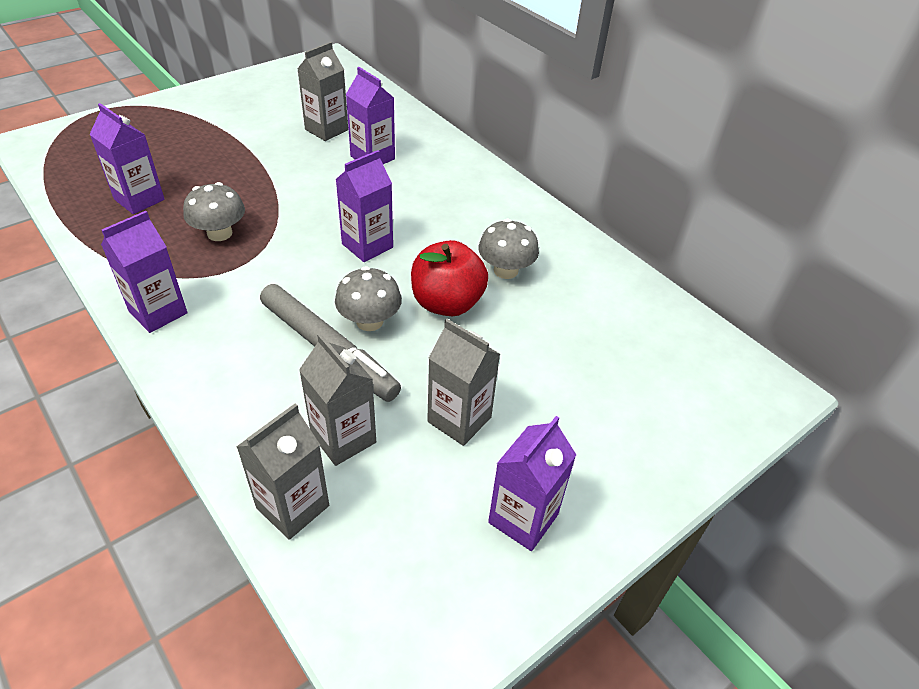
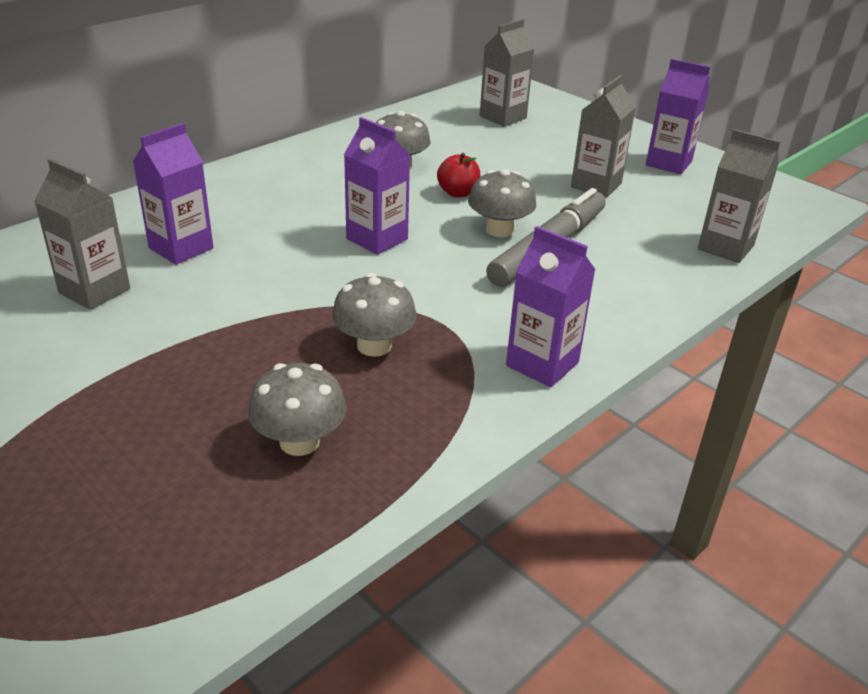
camera: 95 degrees left, 10 degrees down
purple carton [89,103,165,214] -> grey mushroom [248,363,346,456]
grey carton [299,333,376,466] -> grey carton moved to [480,19,535,127]
red apple [411,240,488,316] -> red apple [437,153,480,198], size x0.57

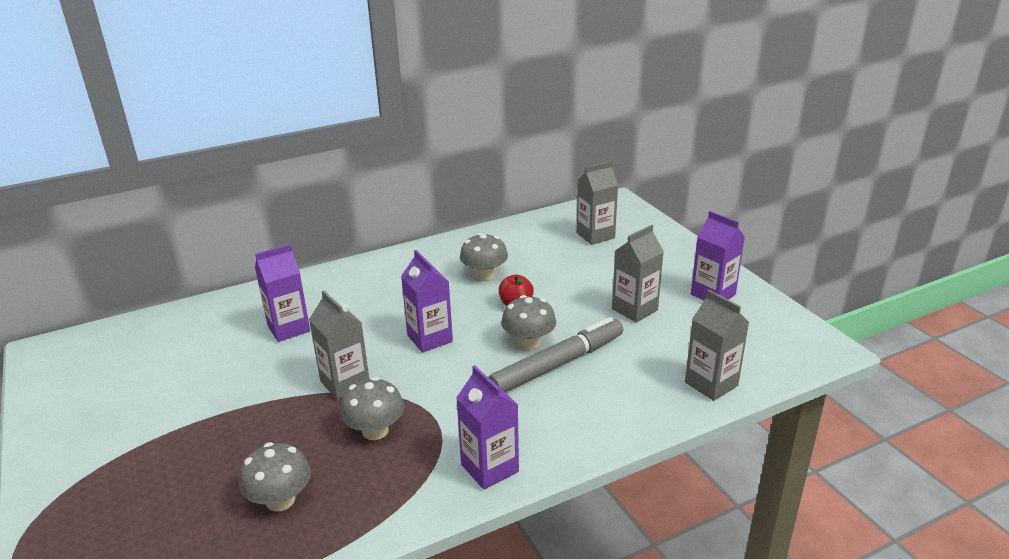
camera: 20 degrees right, 5 degrees down
grey carton [34,158,130,310] -> grey carton moved to [309,290,369,400]

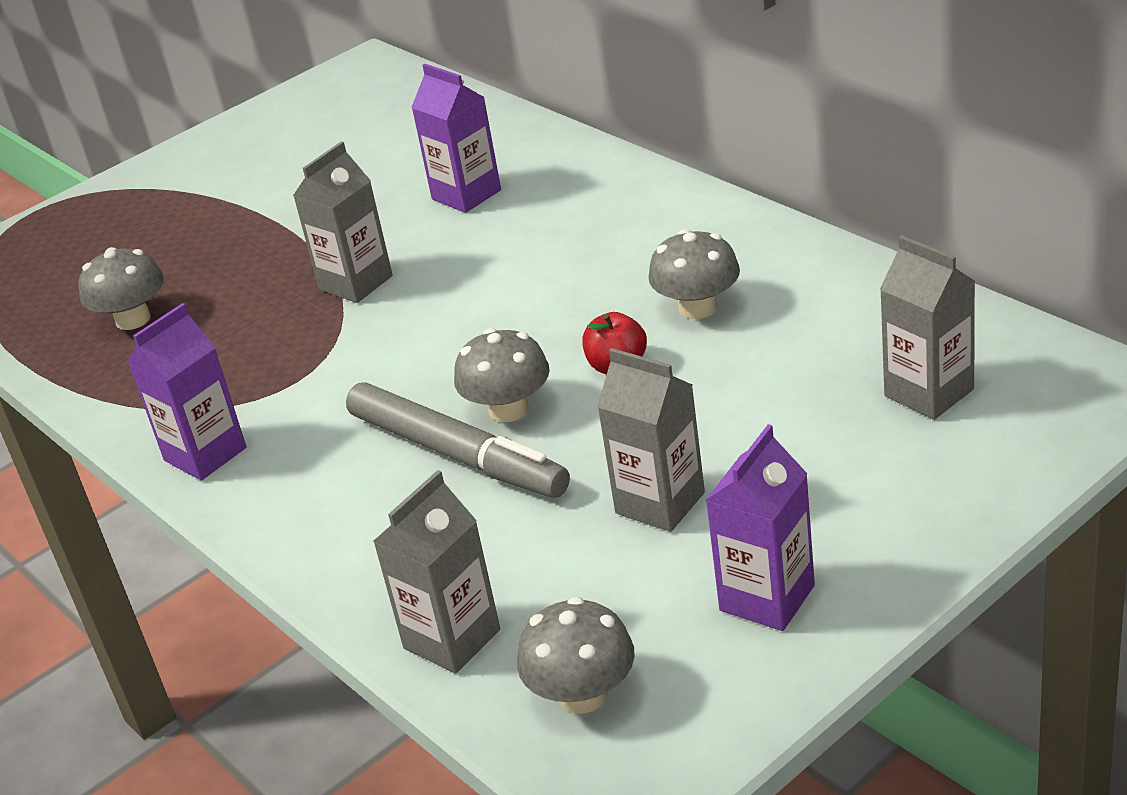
camera: 80 degrees right, 5 degrees up
grey mushroom [340,377,404,440] -> grey mushroom moved to [517,597,635,714]
purple carton [401,250,453,353] -> none

